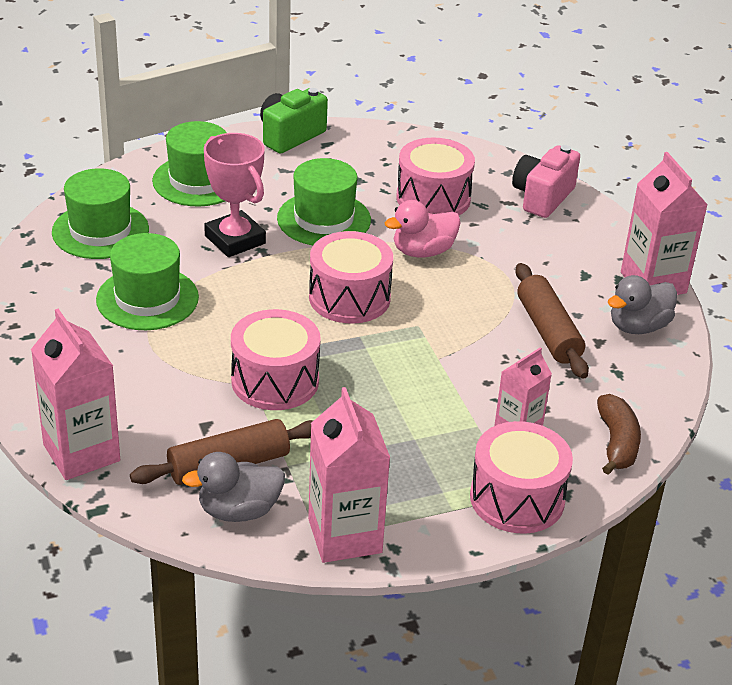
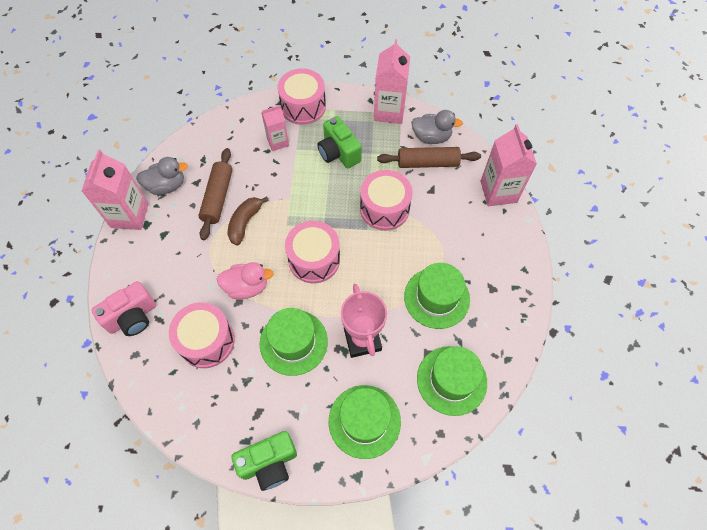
camera: 155 degrees left, 25 degrees up
brown banana [597,394,641,475] -> brown banana moved to [227,197,269,246]
none -> green camera [317,116,362,169]

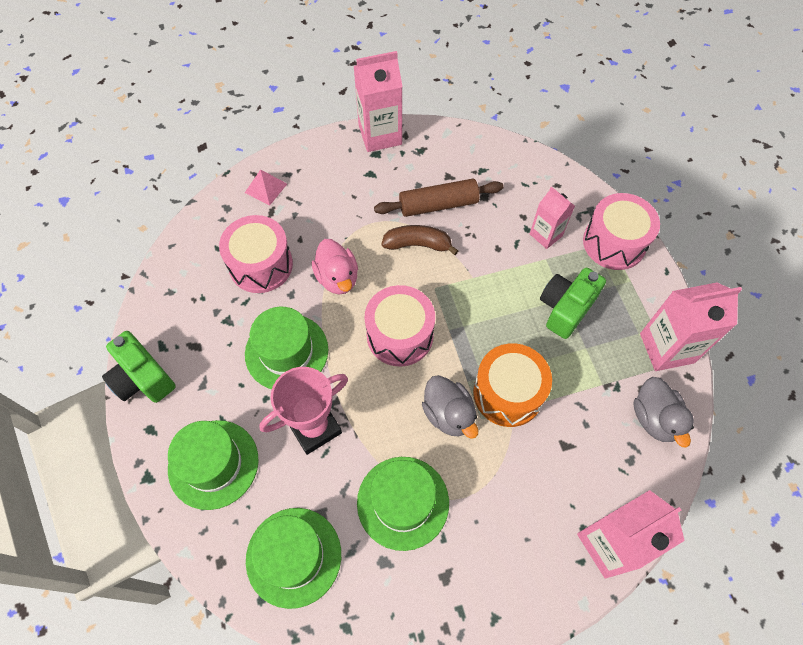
camera: 70 degrees right, 0 degrees up
pink camera [91,281,156,336] -> pink pyramid [245,169,287,205]
grey duck [136,157,188,195] -> grey duck moved to [422,375,478,439]
pink drum [360,170,413,231] -> orange drum [473,343,552,427]
brown rolling pin [377,147,481,168] -> none

